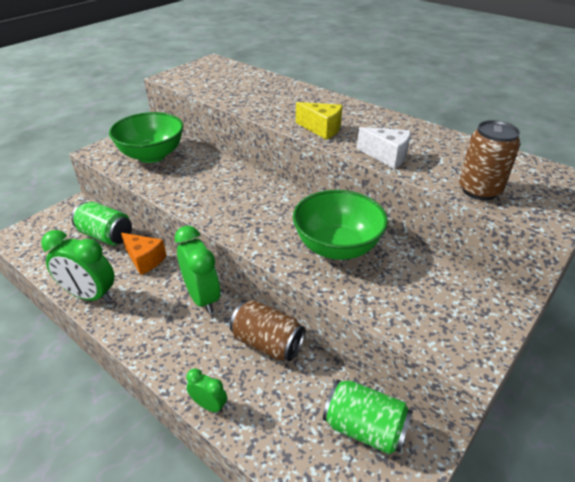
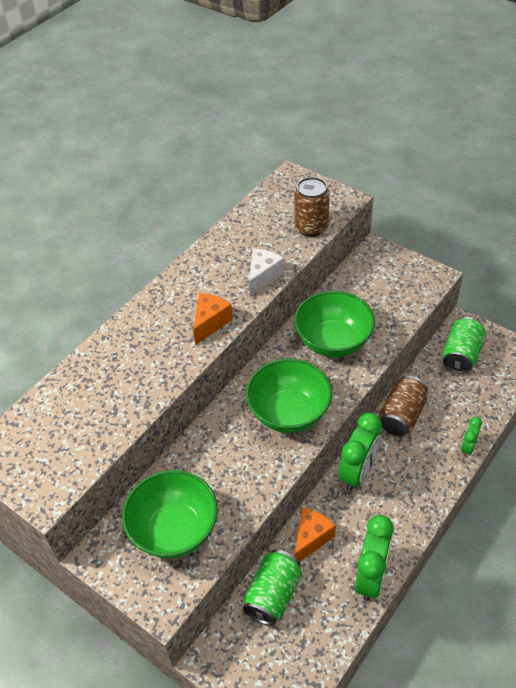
camera: 90 degrees left, 10 degrees up
green clock [175,226,220,314] -> green clock turned 150 degrees clockwise [339,413,382,491]
yellow cheese [296,102,343,140] -> orange cheese [193,293,233,345]
none -> green bowl [246,358,332,433]

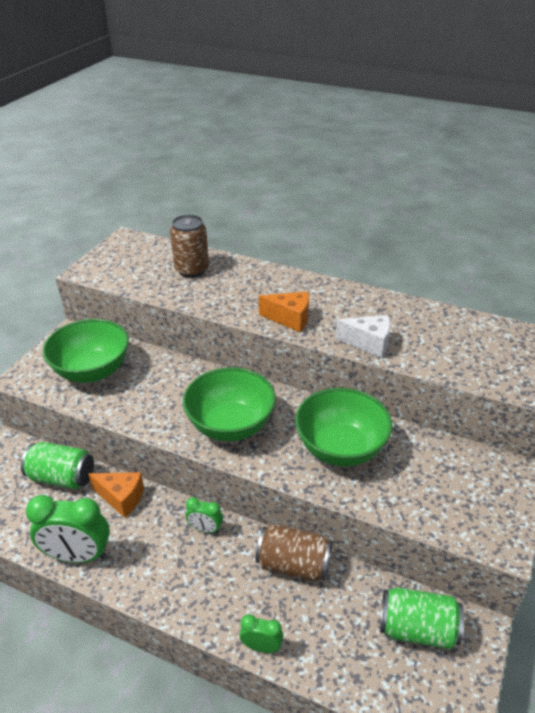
camera: 75 degrees right, 10 degrees down
brown can [294,177,330,237] -> brown can moved to [170,215,209,278]
green clock [339,413,382,491] -> green clock [186,497,223,533], size x0.52

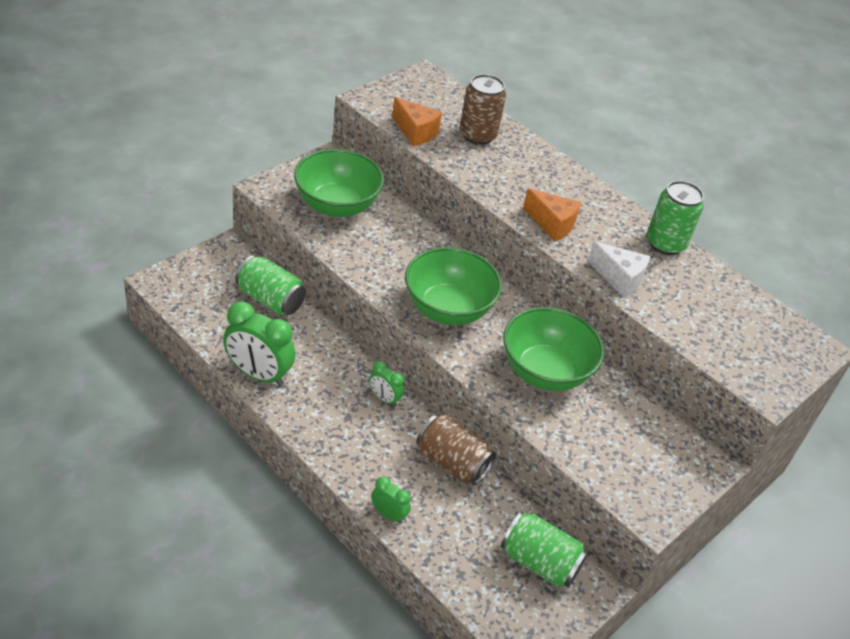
camera: 15 degrees right, 5 degrees up
orange cheese [88,472,144,518] -> orange cheese moved to [392,97,442,146]
none -> green can [647,181,704,255]

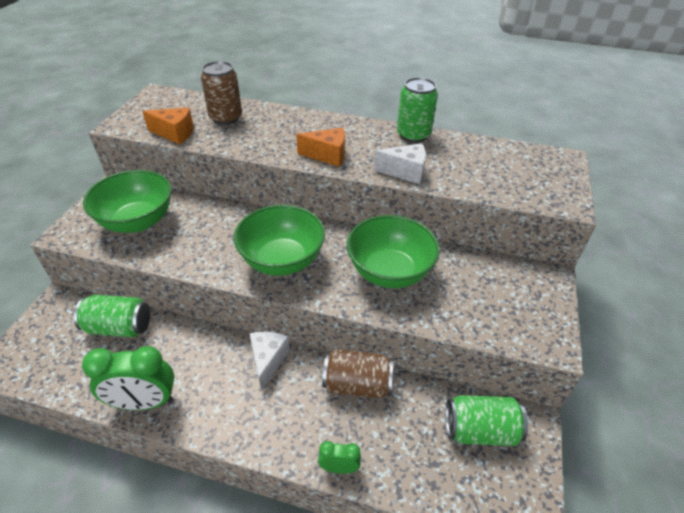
camera: 25 degrees left, 0 degrees up
green clock [369,361,404,407] -> white cheese [249,332,290,392]

